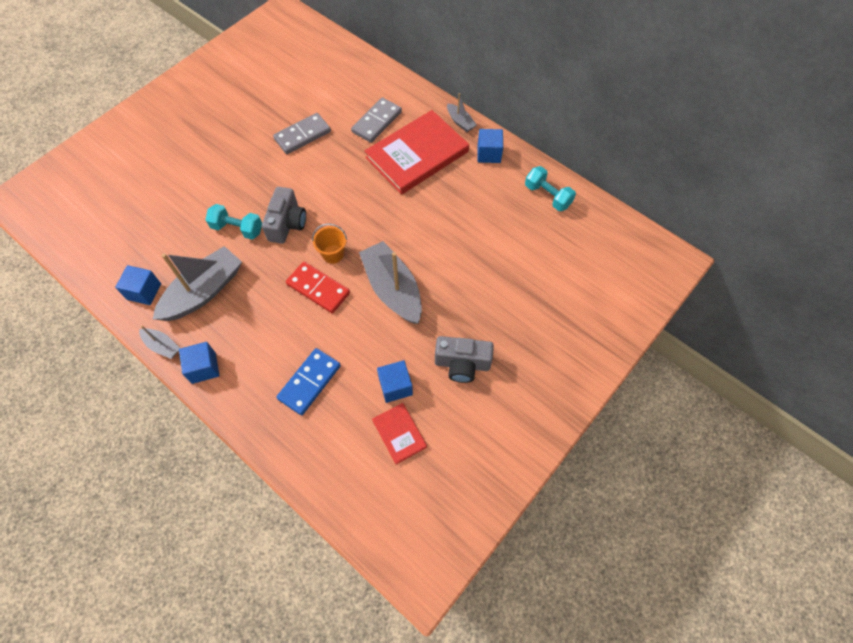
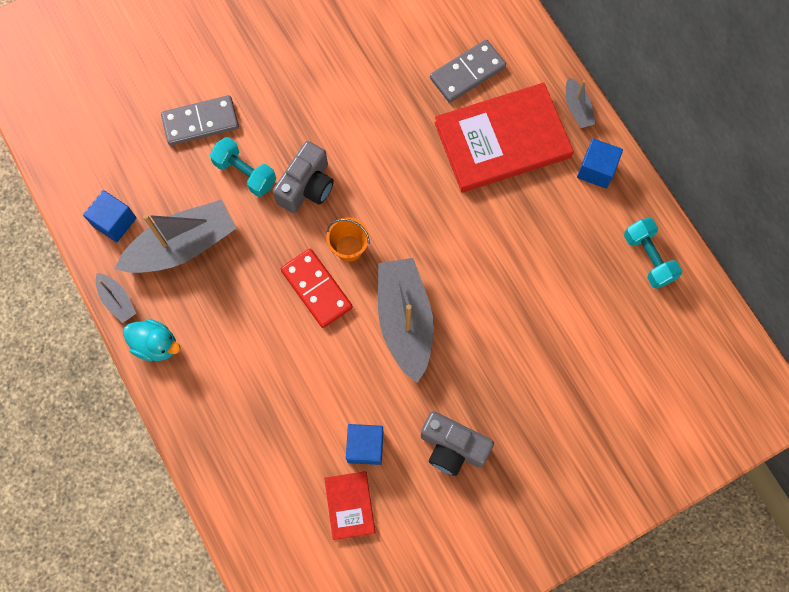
camera: 20 degrees right, 10 degrees up
blue cube [179,342,219,384] -> turquoise duck [123,319,181,361]
grey domino [273,113,331,154] -> grey domino moved to [161,95,239,146]
blue domino [277,348,341,415] -> none

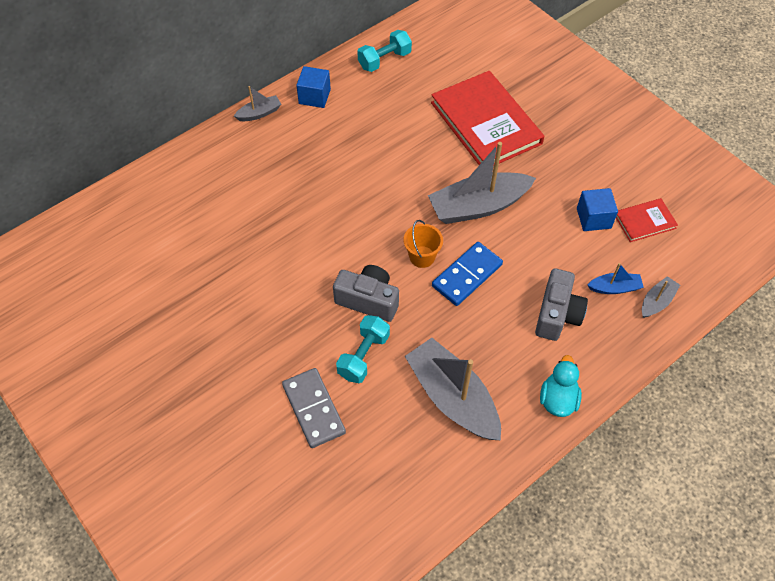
camera: 100 degrees left, 15 degrees down
blue cube [83,190,136,243] -> none
grey boat [96,273,136,323] -> grey boat moved to [642,276,680,318]
red domino [281,249,353,328] -> blue domino [432,242,503,306]
grey camera [421,411,494,476] -> grey camera moved to [535,269,588,341]
grey domino [430,39,506,103] -> none
red book [435,82,574,193] -> red book moved to [431,71,544,165]
none -> blue boat [587,263,644,294]

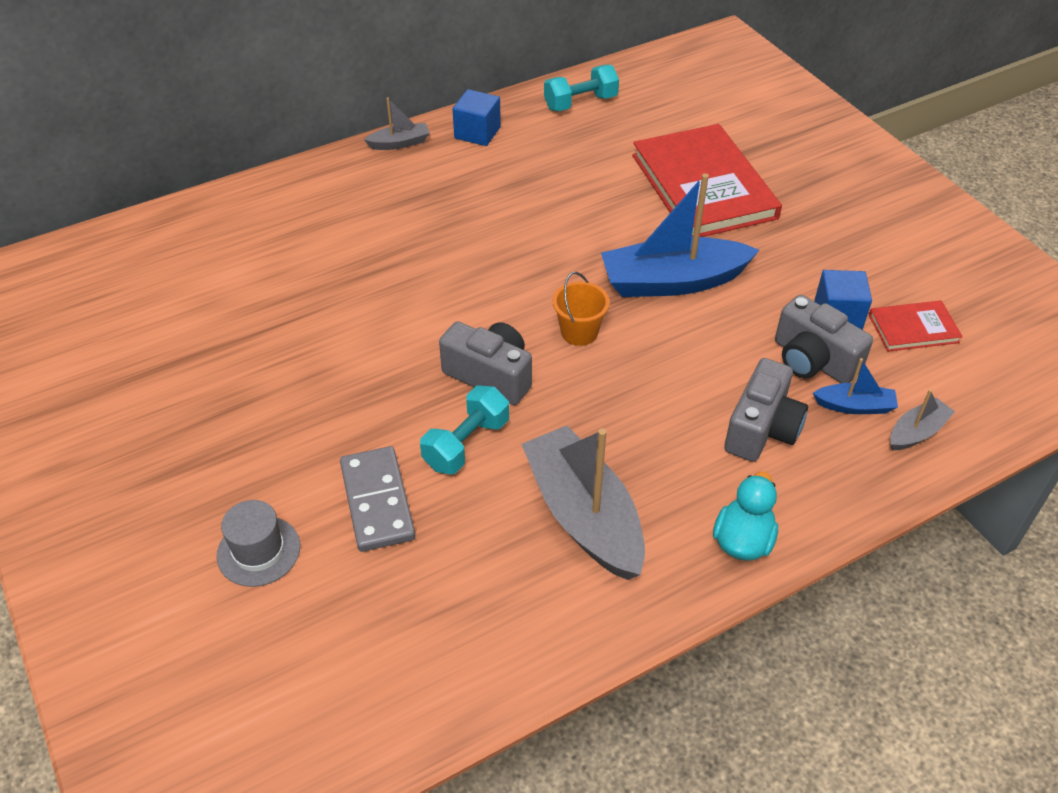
camera: 10 degrees right, 10 degrees down
grey boat [428,142,536,224] -> blue boat [601,173,759,297]
blue domino [432,242,503,306] -> none
none -> grey hat [217,500,300,587]
none -> grey camera [775,295,873,383]

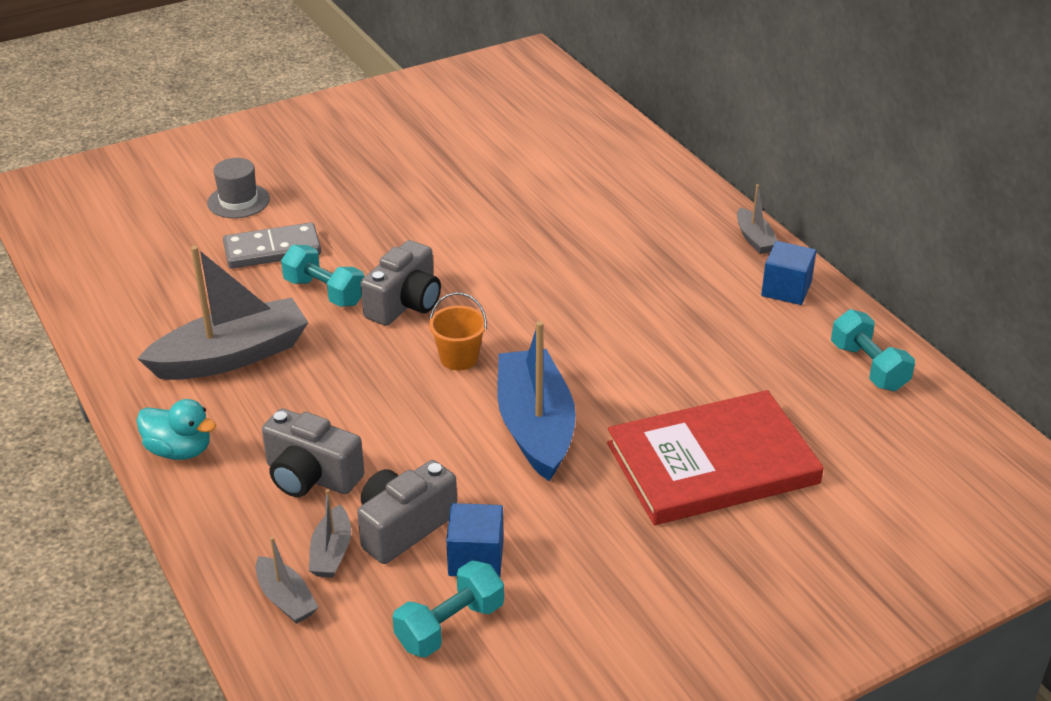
camera: 90 degrees right, 10 degrees down
blue boat [813,358,898,414] -> grey boat [309,489,351,578]
red book [869,300,963,352] -> turquoise dumbbell [393,560,504,657]

